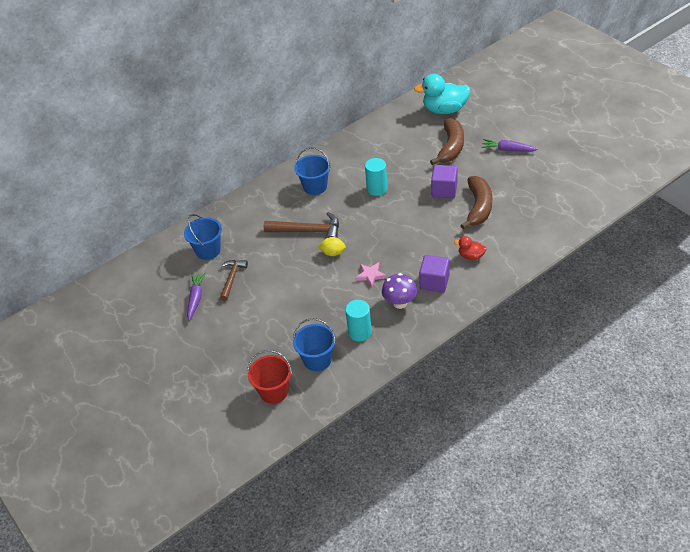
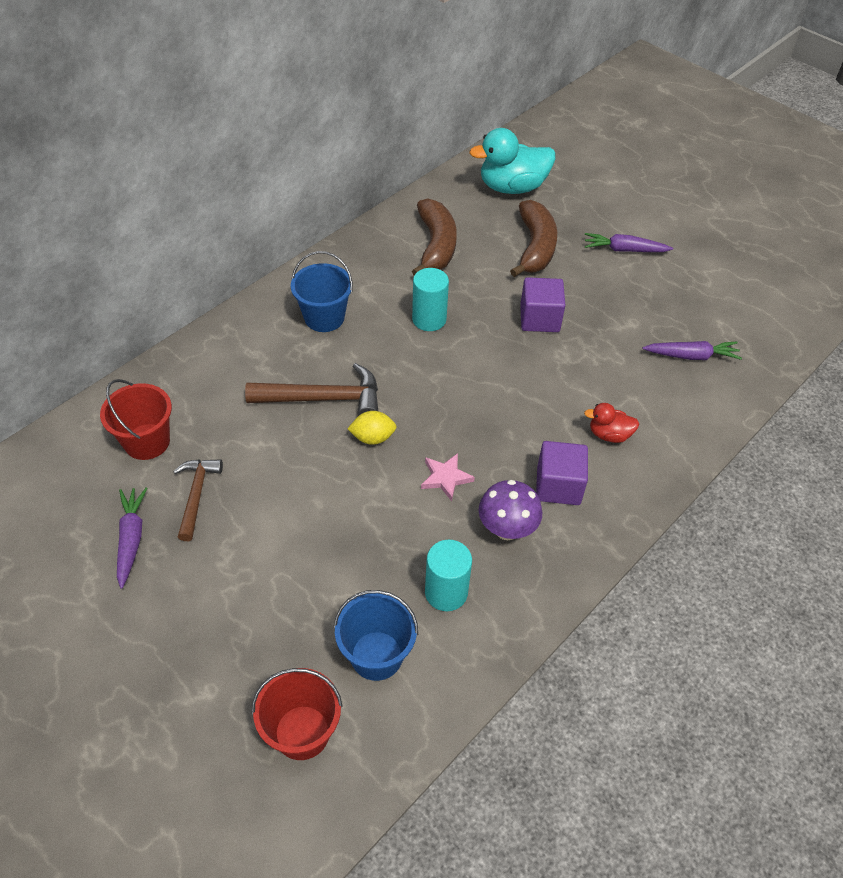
camera: 15 degrees left, 5 degrees up
blue bucket [184,214,222,260] -> red bucket [100,379,172,460]
brown banana [460,176,492,229] -> brown banana moved to [412,198,457,275]
none -> purple carrot [642,341,742,360]

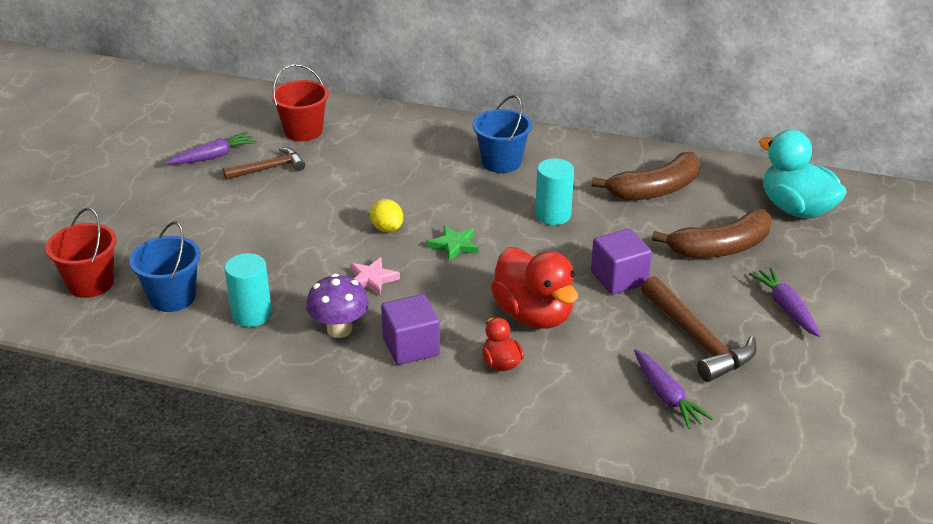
camera: 65 degrees right, 15 degrees down
brown hammer [245,363,378,416] -> brown hammer moved to [641,276,756,382]
none -> green star [428,225,478,262]
none -> red duck [491,247,578,329]

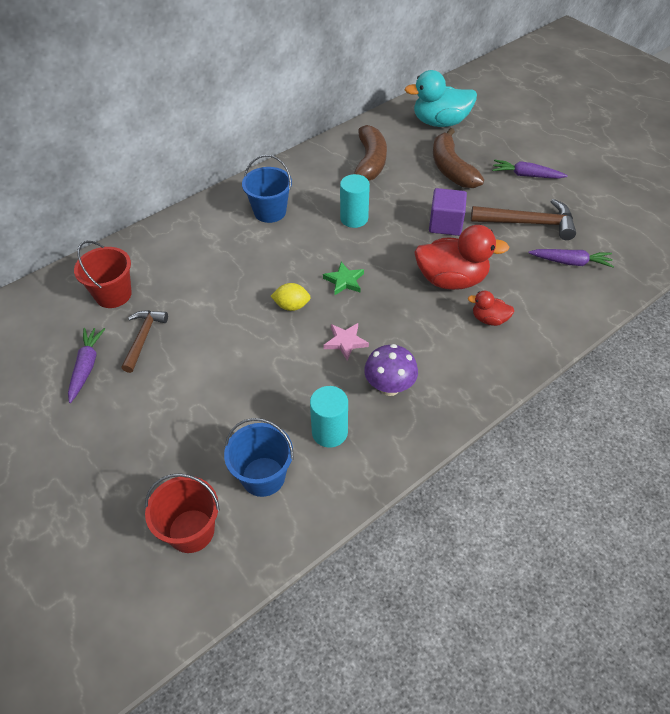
camera: 55 degrees left, 15 degrees up
purple cube [381,294,440,365] -> none
brown banana [652,209,771,258] -> brown banana turned 150 degrees clockwise [433,128,484,188]

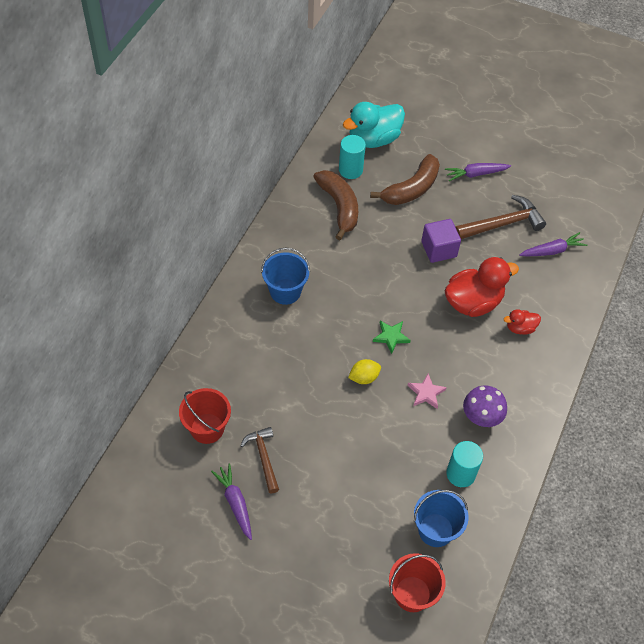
camera: 30 degrees left, 5 degrees up
turquoise cylinder [340,174,370,228] -> turquoise cylinder moved to [339,135,366,179]
brown banana [433,128,484,188] -> brown banana turned 90 degrees counterclockwise [370,154,440,205]

